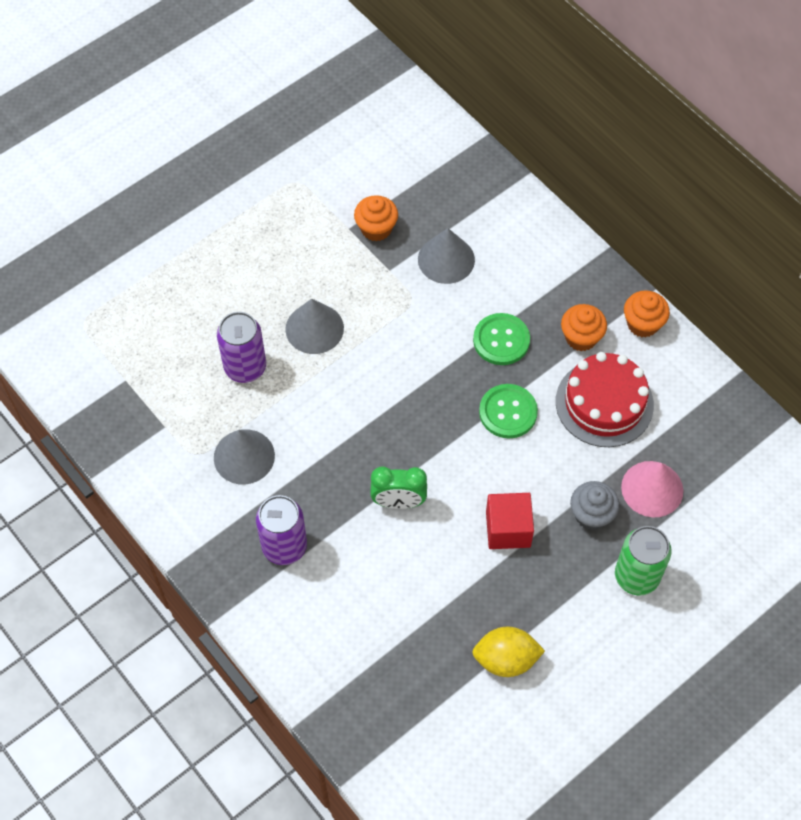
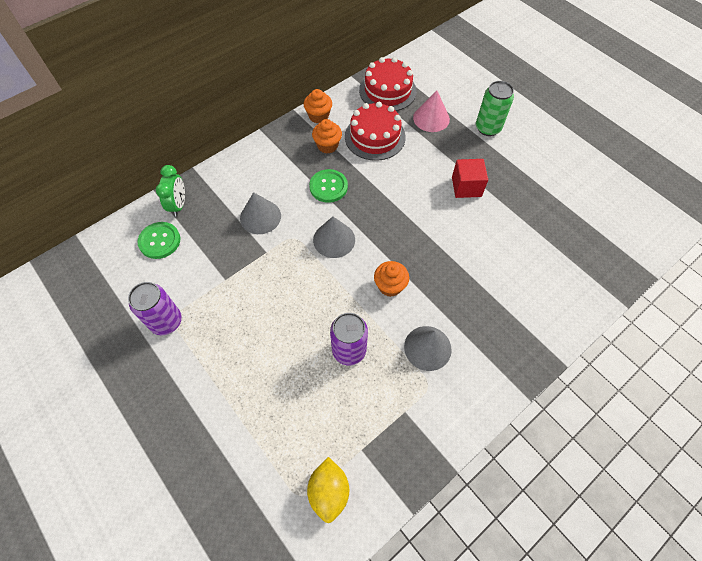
camera: 90 degrees left, 0 degrees up
purple can [256,495,307,565] -> purple can moved to [128,282,182,335]
grey cone [285,299,344,354] -> grey cone moved to [313,216,355,258]
orange cupcake [354,195,398,241] -> orange cupcake moved to [374,261,409,297]
green clock [370,466,427,509] -> green clock moved to [156,165,185,217]
yellow lemon [472,627,545,677] -> yellow lemon moved to [307,457,349,523]
green button [479,384,538,438] -> green button moved to [137,222,180,259]
grey cupcake [570,481,619,530] -> none
none -> red cake [359,57,417,111]

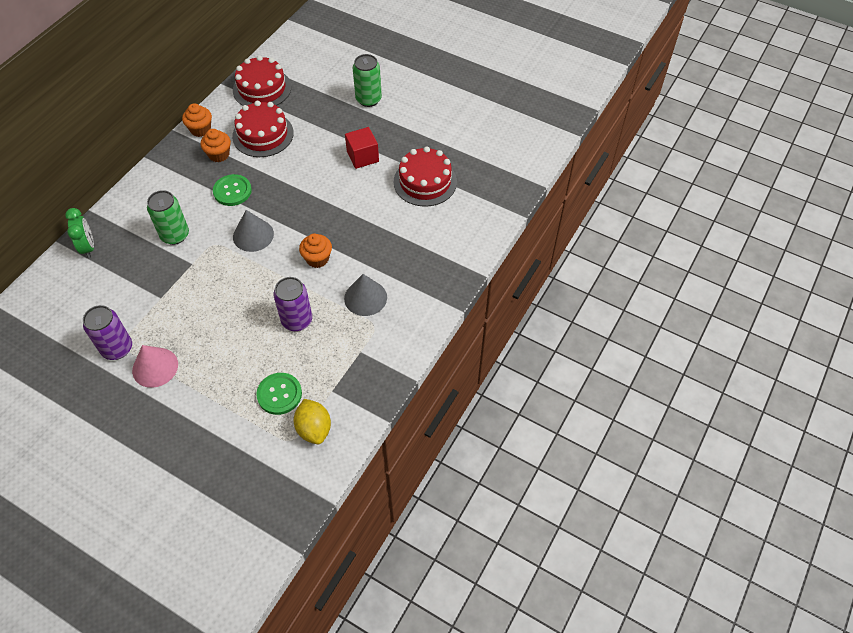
camera: 20 degrees left, 5 degrees down
green button [137,222,180,259] -> green button moved to [256,373,302,415]
grey cone [240,192,281,234] -> green can [147,190,189,245]
pink cone [413,90,450,132] -> pink cone moved to [132,345,178,388]
none -> red cake [394,146,457,207]

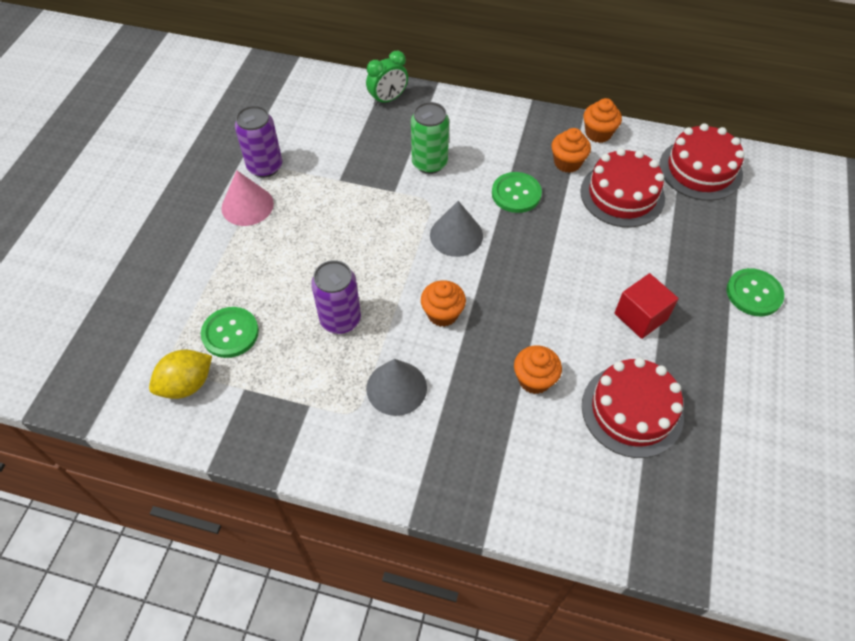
camera: 75 degrees right, 0 degrees up
green can [353,54,382,107] -> green button [726,268,784,316]
none -> orange cupcake [514,345,562,394]

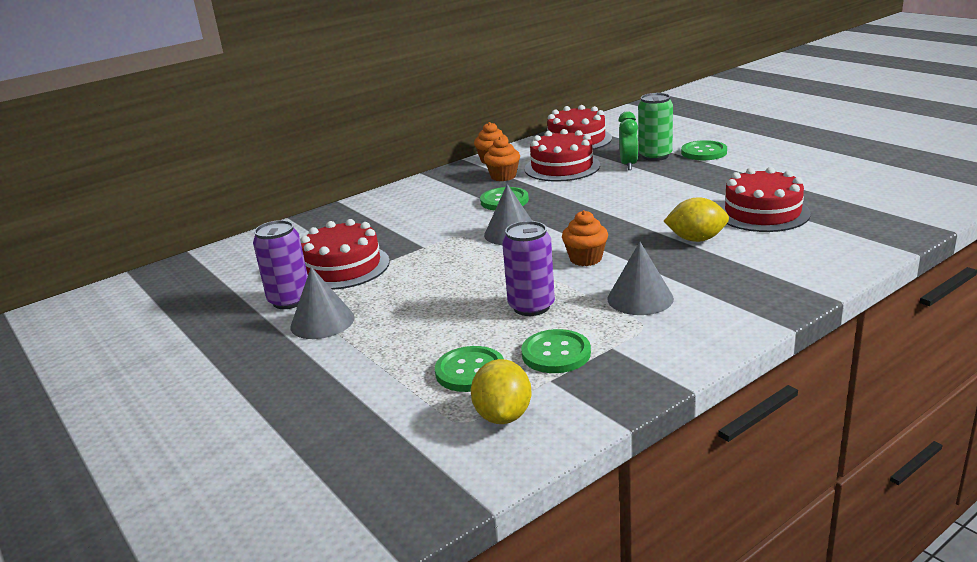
camera: 50 degrees left, 30 degrees down
pink cone [221,170,274,226] -> grey cone [290,267,355,339]
green clock [366,51,408,106] -> green clock moved to [618,111,638,170]
green can [411,102,449,174] -> green can moved to [638,93,673,161]
orange cupcake [514,345,562,394] -> yellow lemon [664,197,729,242]
red cube [614,273,679,339] -> none
none -> red cake [300,219,390,290]
none -> green button [521,329,591,373]

